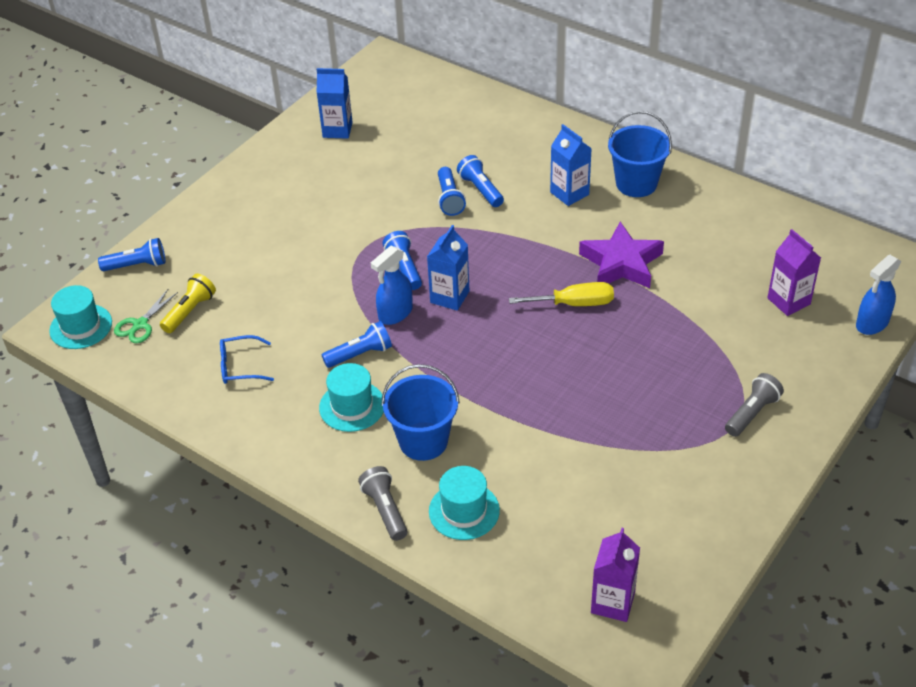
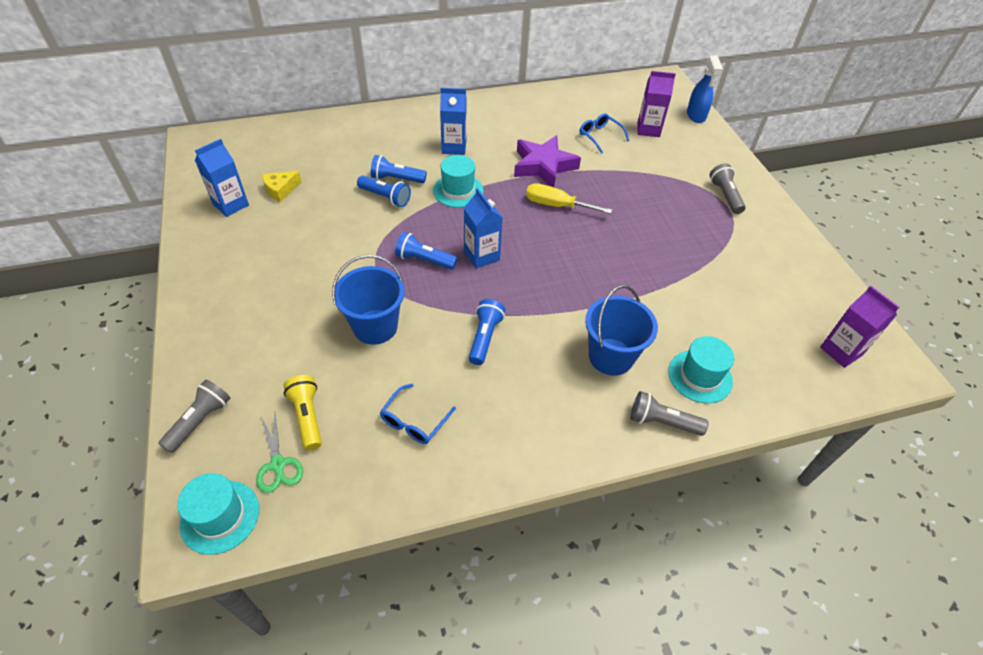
camera: 55 degrees left, 5 degrees up
blue flashlight [98,238,165,271] -> grey flashlight [158,380,230,453]
turquoise hat [319,363,384,432] -> turquoise hat moved to [433,155,483,208]
blue spray bottle [371,246,413,325] -> none
yellow screwdriver [509,282,614,306] -> yellow screwdriver turned 105 degrees counterclockwise [526,183,612,214]
blue bucket [608,111,672,197] -> blue bucket moved to [332,255,405,345]
none -> yellow cheese [262,171,302,202]
none -> blue glasses [579,113,630,154]

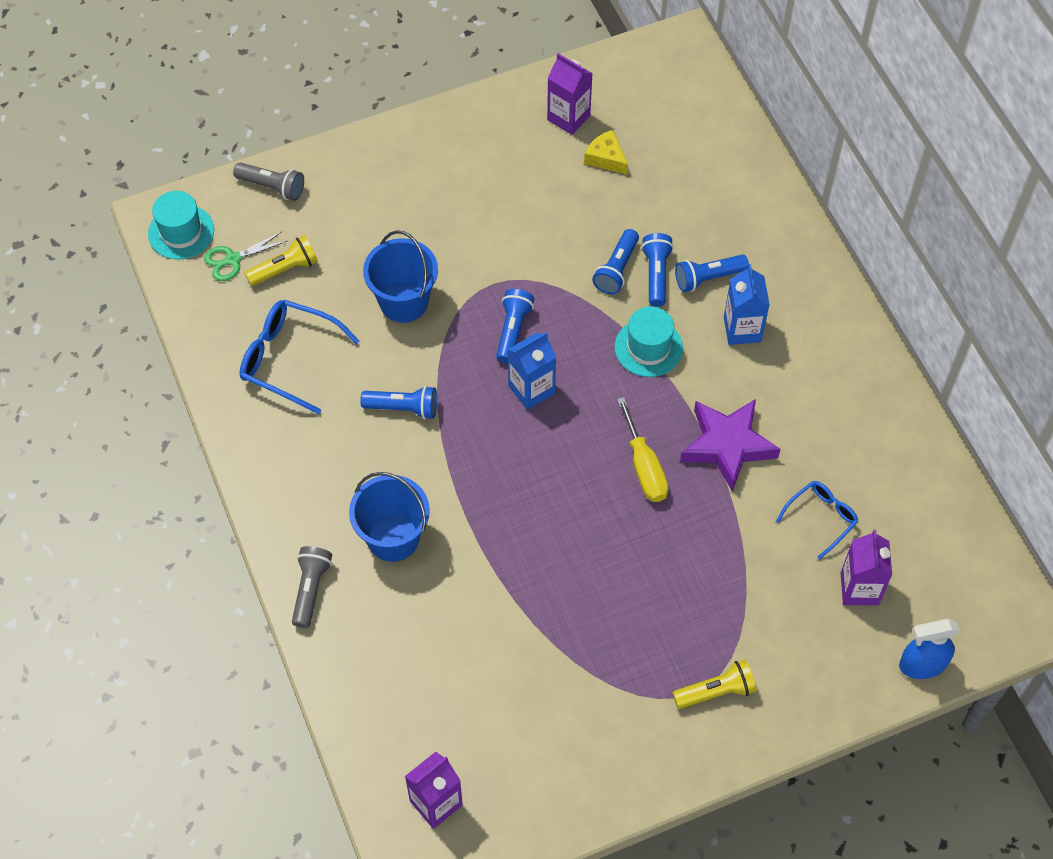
camera: 85 degrees right, 10 degrees up
blue carton [195,139,249,217] -> purple carton [547,53,593,135]
blue glasses [380,384,456,444] -> blue glasses [240,300,360,414], size x1.64
yellow screwdriver [526,183,612,214] -> yellow screwdriver turned 150 degrees clockwise [617,397,669,502]
turquoise hat [669,336,734,403] -> none
grey flashlight [710,163,746,214] -> yellow flashlight [672,660,757,709]
none -> blue flashlight [675,255,749,292]

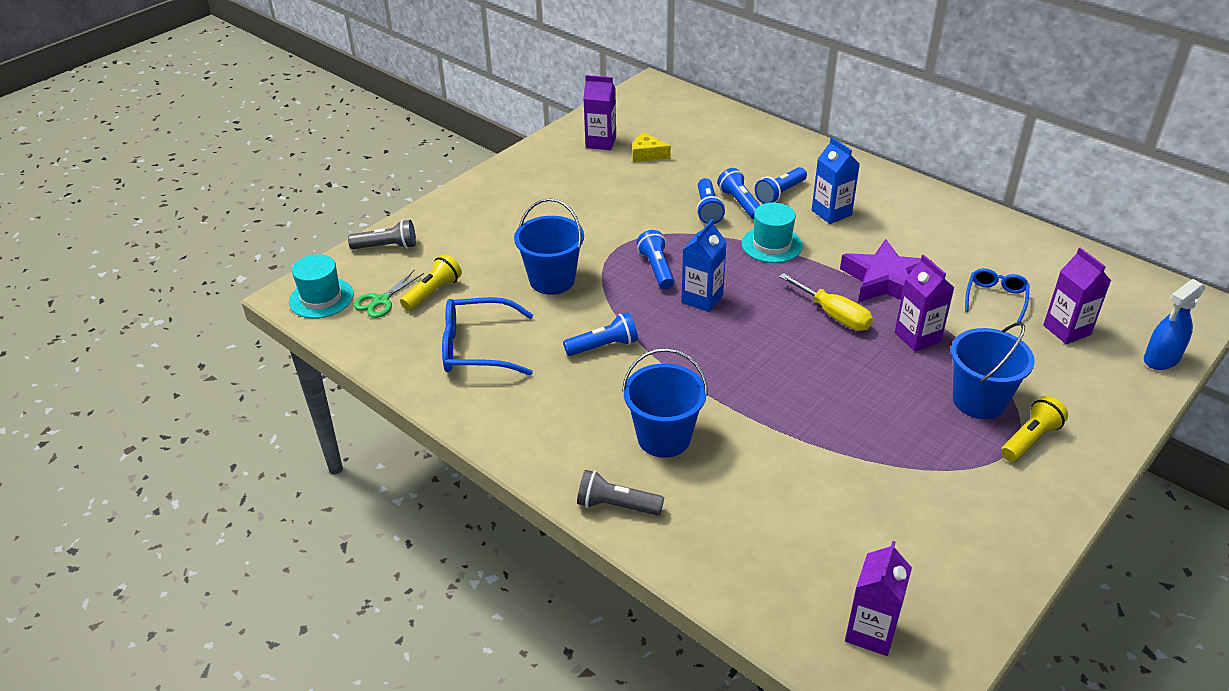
camera: 25 degrees left, 20 degrees down
grey flashlight [292,546,332,628] -> grey flashlight turned 60 degrees counterclockwise [577,470,664,516]
none -> purple carton [895,255,954,351]
none -> blue bucket [951,322,1035,419]

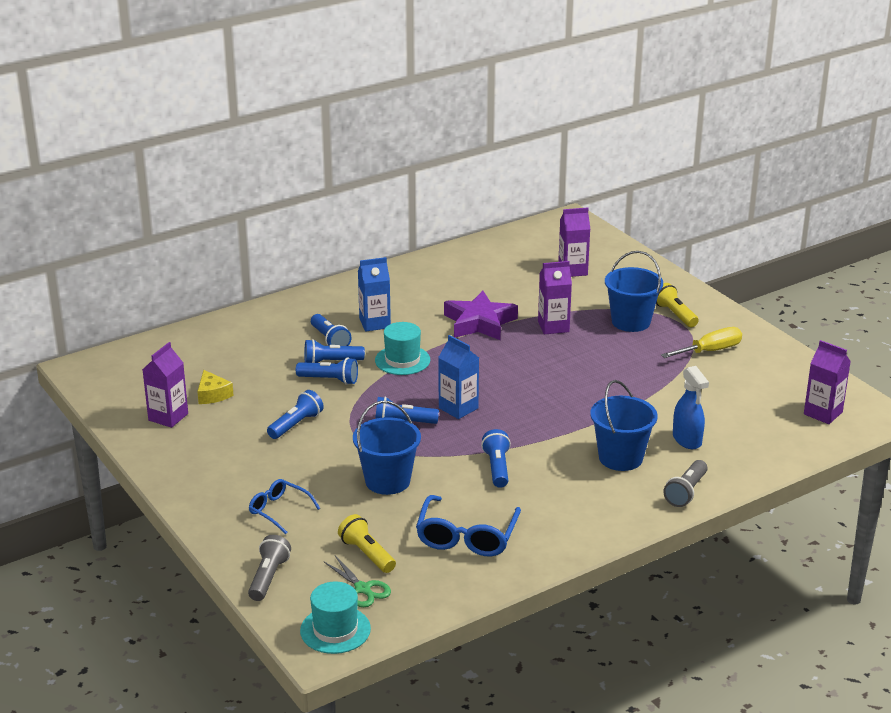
camera: 75 degrees left, 10 degrees down
yellow cheese [633,132,671,162] -> yellow cheese turned 60 degrees counterclockwise [197,370,234,404]
yellow screwdriver [779,273,873,331] -> yellow screwdriver moved to [661,327,742,358]
blue glasses [965,268,1030,322] -> blue glasses moved to [249,479,320,534]
blue spray bottle [1144,279,1205,370] -> blue spray bottle moved to [673,366,709,449]
none -> blue flashlight [267,390,324,439]

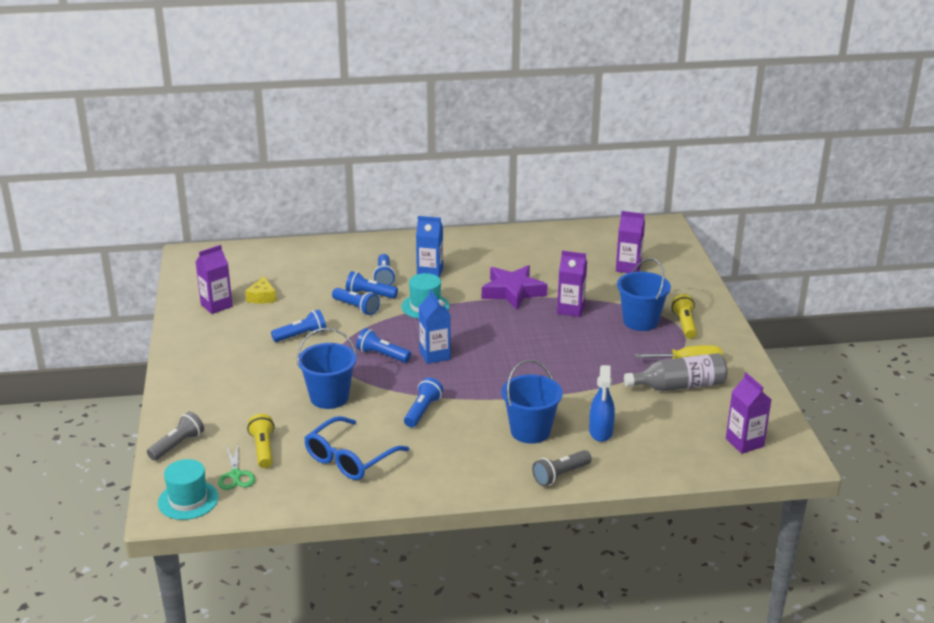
camera: 25 degrees right, 0 degrees up
blue glasses [249,479,320,534] -> none
none -> grey bottle [624,353,727,391]

